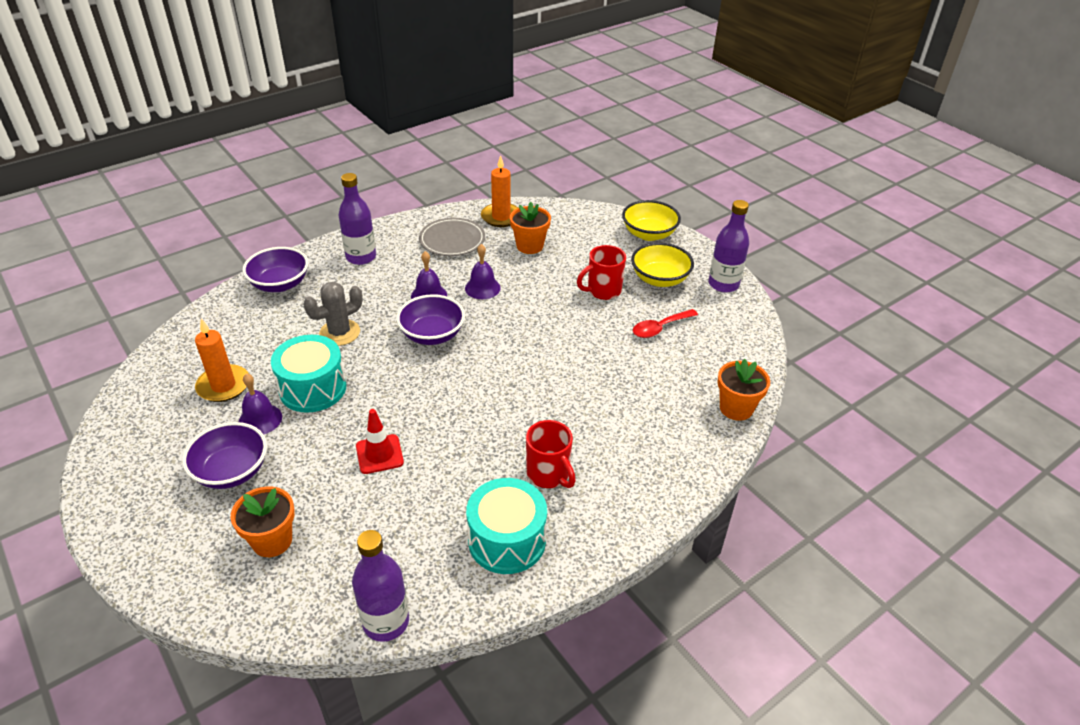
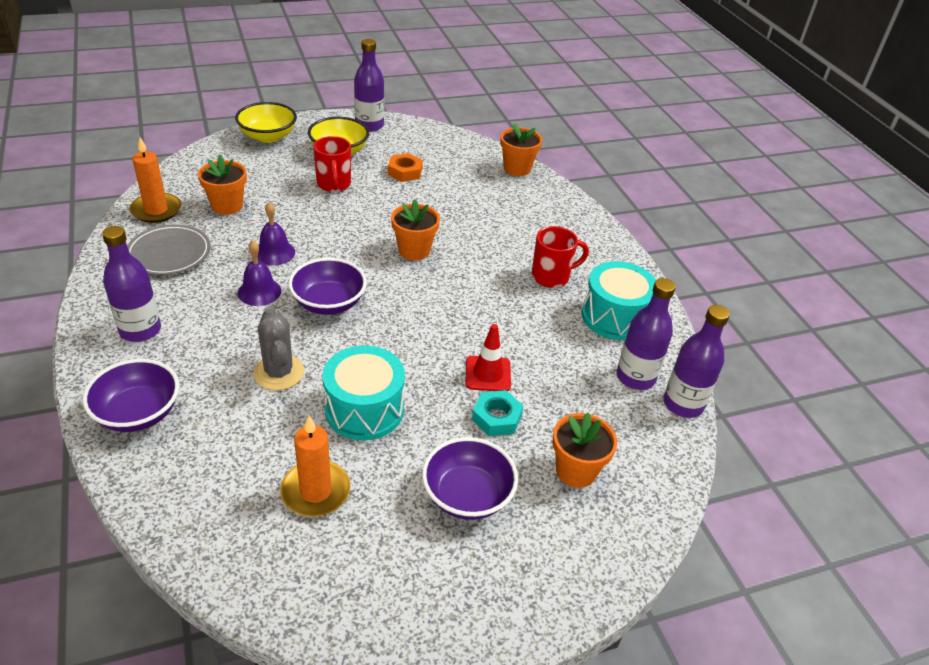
camera: 75 degrees left, 0 degrees up
purple bell [238,373,282,434] -> none
red spoon [633,309,698,338] -> orange nut [388,153,423,182]
none -> orange flower pot [391,199,440,260]
none -> turquoise nut [472,390,524,436]
none -> purple bottle [617,278,676,390]

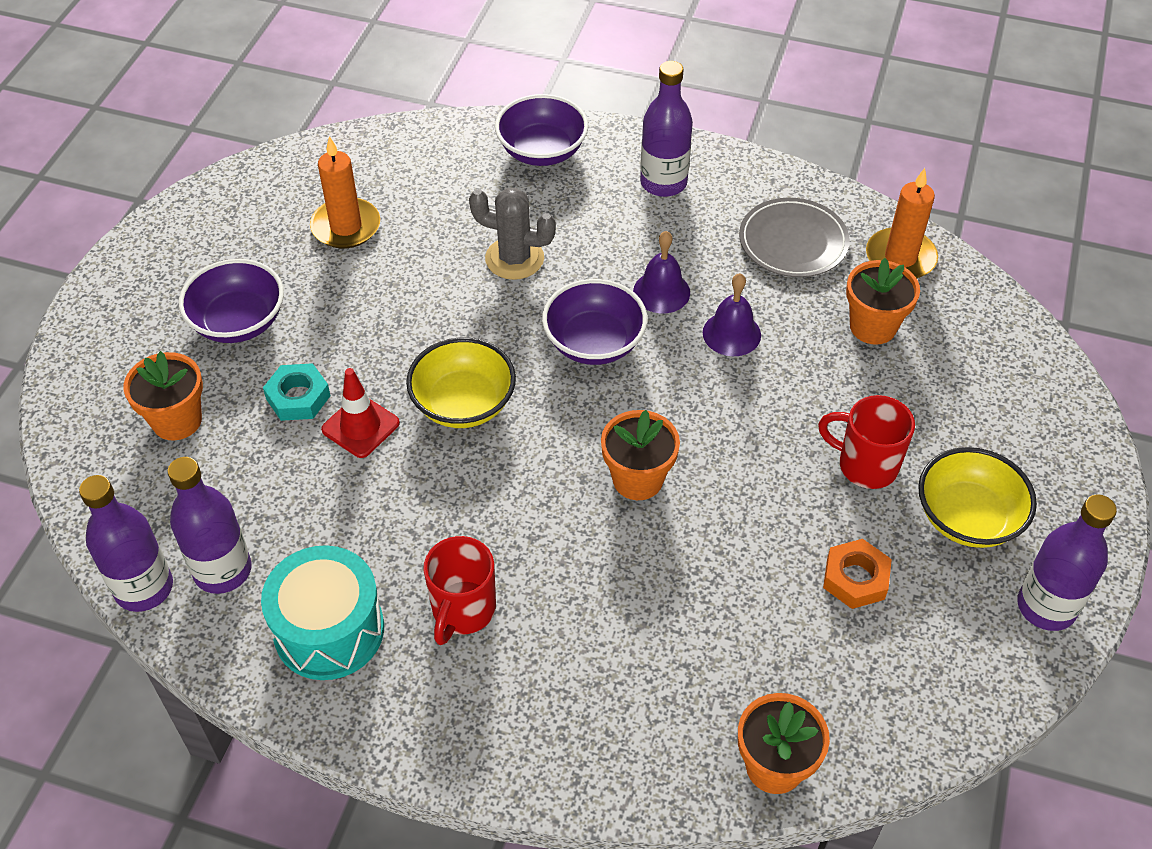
camera: 130 degrees right, 10 degrees up
yellow bowl [235,102,297,143] -> yellow bowl moved to [406,337,516,428]
turquoise drum [322,345,405,440] -> none

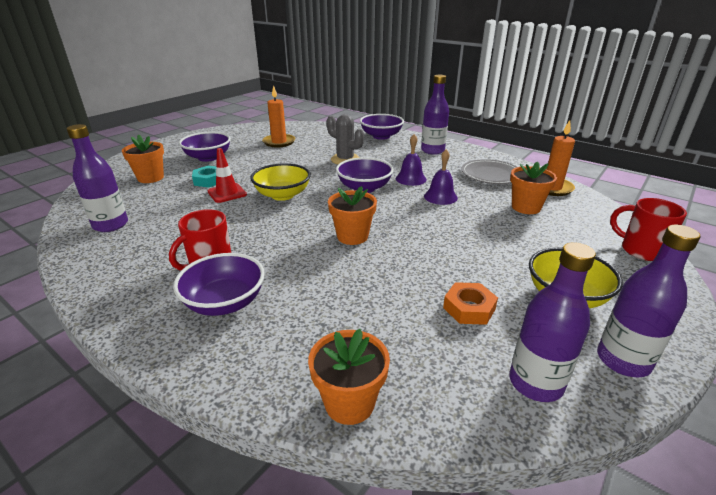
camera: 20 degrees right, 20 degrees down
purple bottle [79,475,173,612] -> purple bottle moved to [509,242,596,402]
turquoise drum [261,545,384,680] -> none
red mug [818,395,915,489] -> red mug moved to [610,198,687,261]
none -> purple bowl [173,253,265,316]

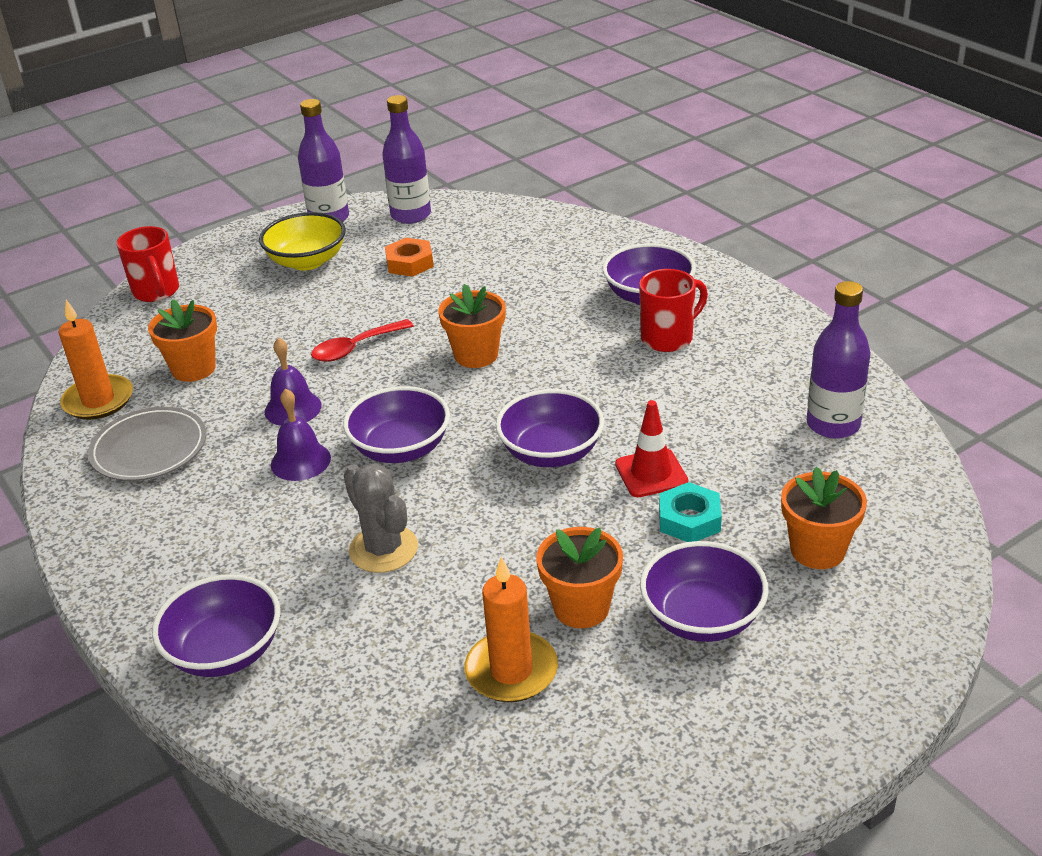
camera: 160 degrees left, 5 degrees up
yellow bowl [250,163,311,201] -> purple bowl [496,389,604,467]
orange flower pot [308,329,390,425] -> orange flower pot moved to [536,527,623,628]
purple bottle [421,75,449,155] -> none
none -> red spoon [311,319,414,362]

